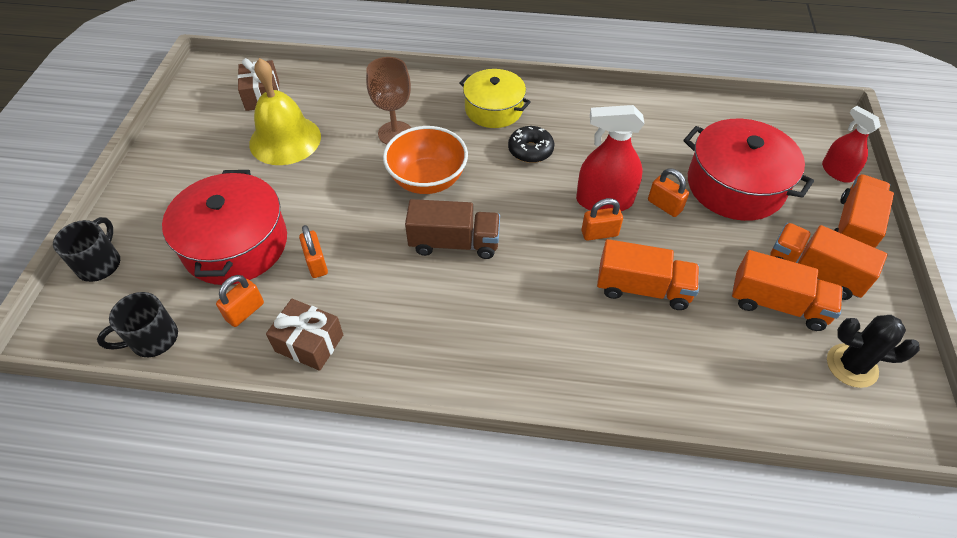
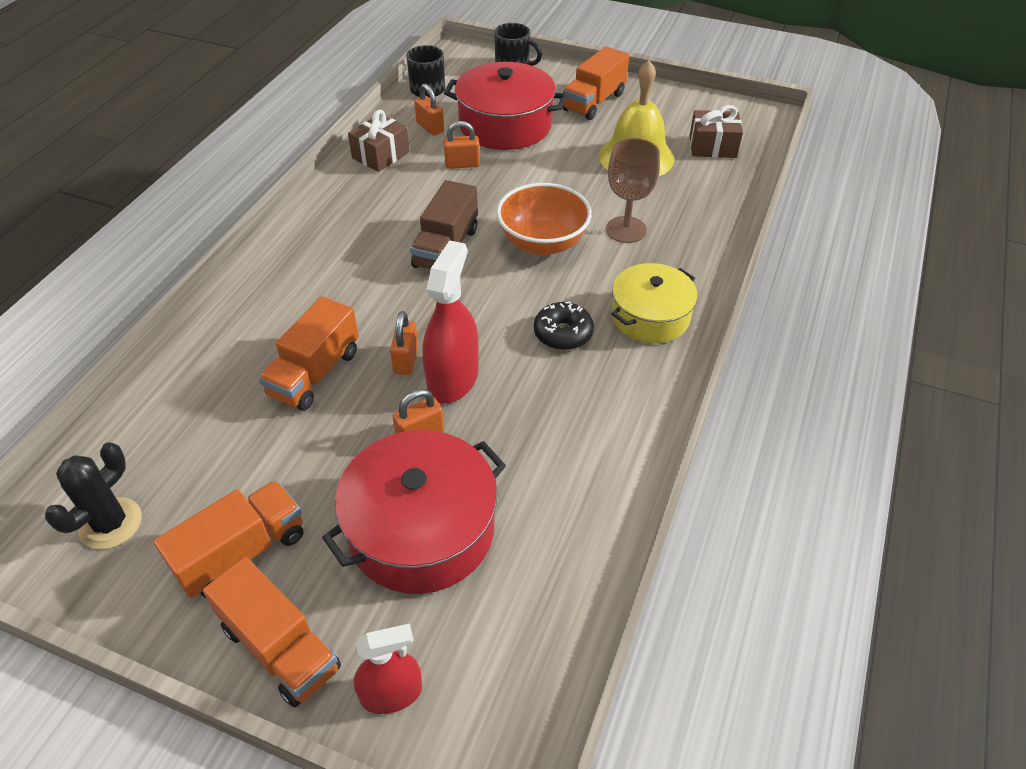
camera: 105 degrees right, 5 degrees down
orange truck [732,250,843,331] -> orange truck moved to [563,46,629,120]

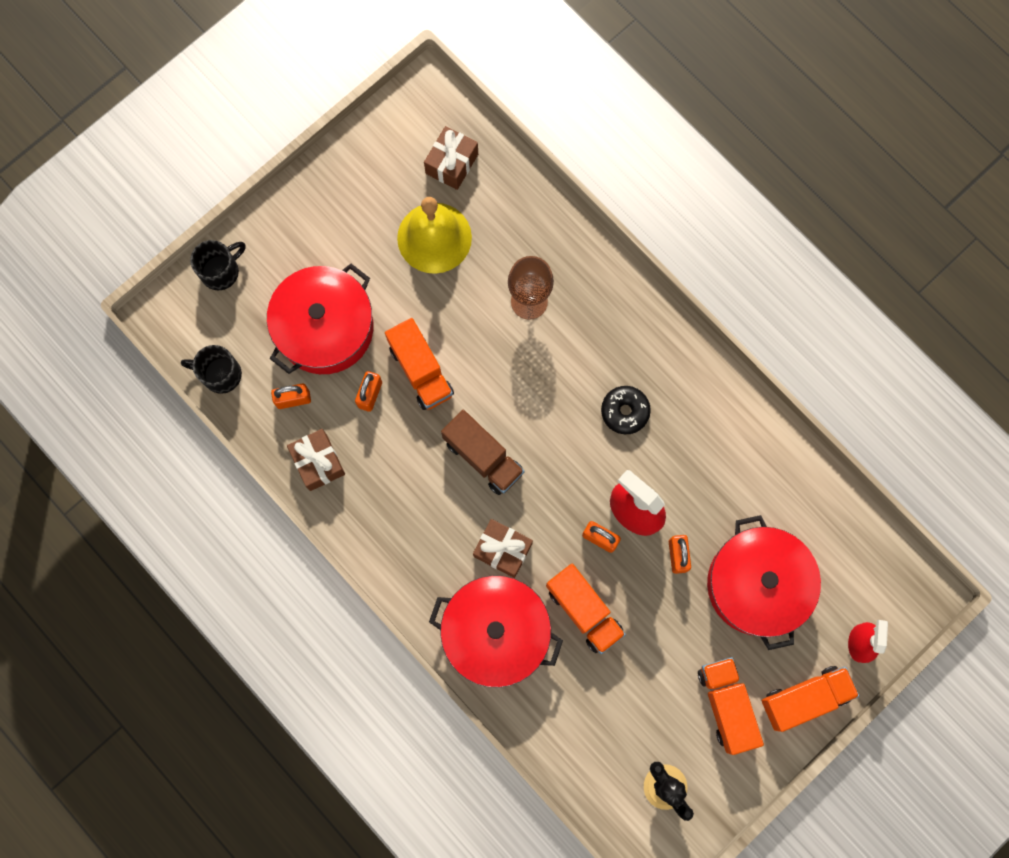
camera: 65 degrees left, 30 degrees up
orange bowl [496,183,592,255] -> none
orange truck [563,46,629,120] -> orange truck moved to [385,318,454,410]
yellow pot [611,263,697,344] -> none
none -> red pot [429,575,563,688]
none -> brown gift [473,519,533,578]

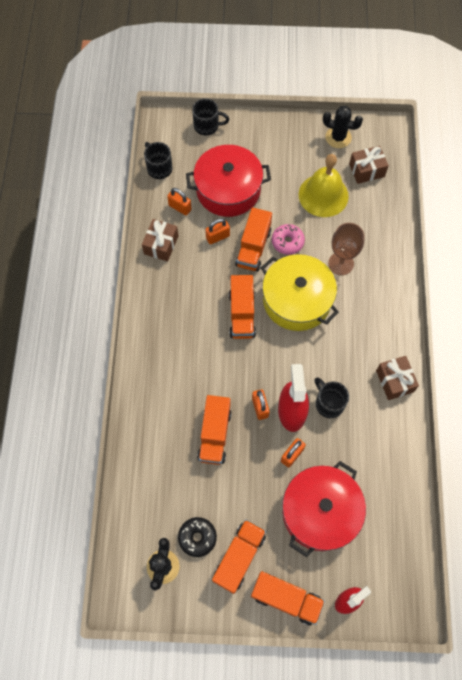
camera: 45 degrees right, 10 degrees down
red pot [429,575,563,688] -> none
brown truck [441,410,524,495] -> orange truck [229,275,256,339]
brown gift [473,519,533,578] -> brown gift moved to [376,356,419,400]
black donut [601,386,651,434] -> black donut moved to [178,517,217,557]
none -> yellow pot [261,254,339,331]
none -> pink donut [272,224,305,255]
none -> black mug [315,377,349,418]
none -> black cactus [323,106,363,148]

